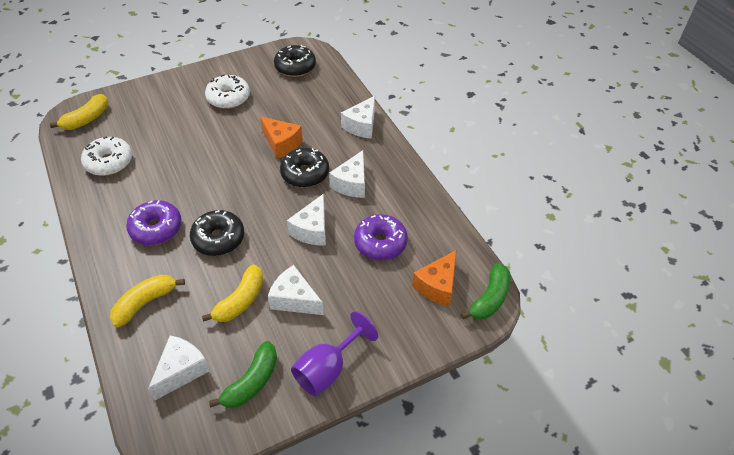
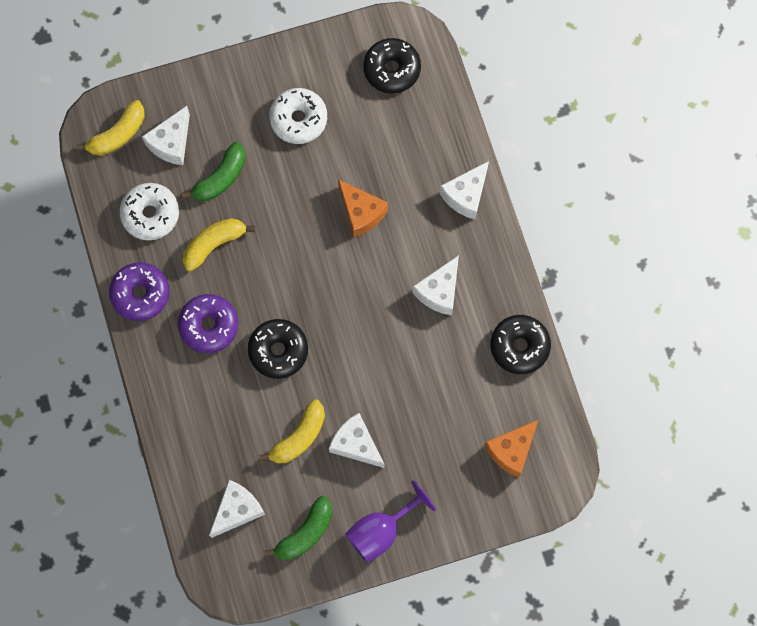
camera: 10 degrees right, 25 degrees up
yellow banana [110,274,185,327] -> yellow banana moved to [183,218,255,272]
black donut [280,148,329,188] -> black donut moved to [490,315,551,374]
white cheese [287,194,326,246] -> white cheese moved to [142,106,190,165]
purple donut [354,214,408,260] -> purple donut moved to [109,262,169,321]
green banana [461,263,511,320] -> green banana moved to [182,142,246,201]

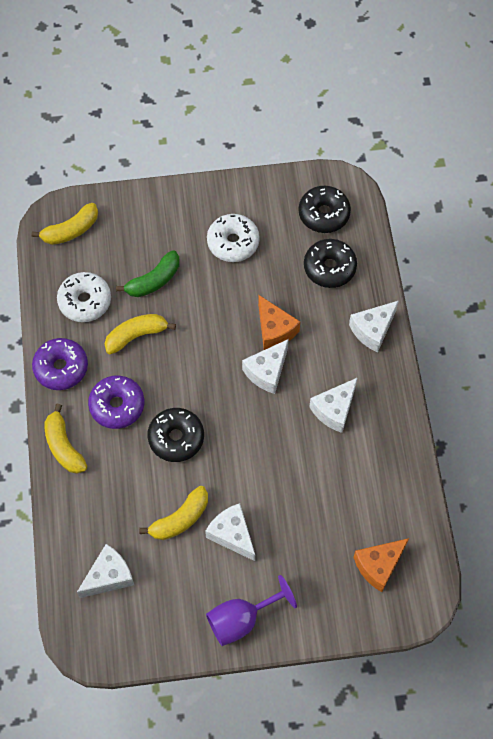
camera: 10 degrees right, 10 degrees down
white cheese [142,106,190,165] -> white cheese moved to [242,339,289,394]
green banana [265,496,332,560] -> none
black donut [490,315,551,374] -> black donut moved to [304,239,357,288]
none -> yellow banana [45,404,87,474]

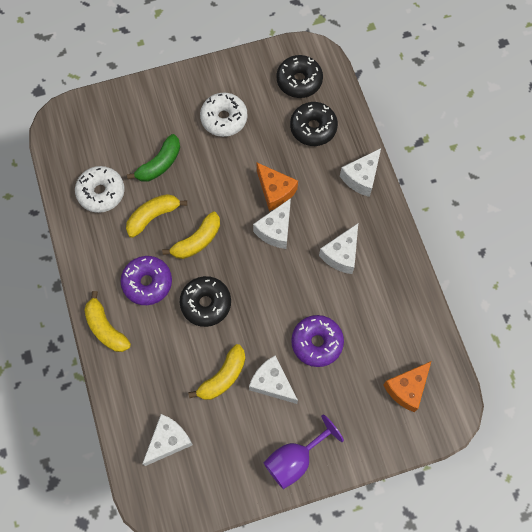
camera: 10 degrees left, 5 degrees up
yellow banana [31,203,98,245] -> yellow banana moved to [162,212,220,259]
purple donut [32,338,88,390] -> purple donut moved to [291,315,344,367]

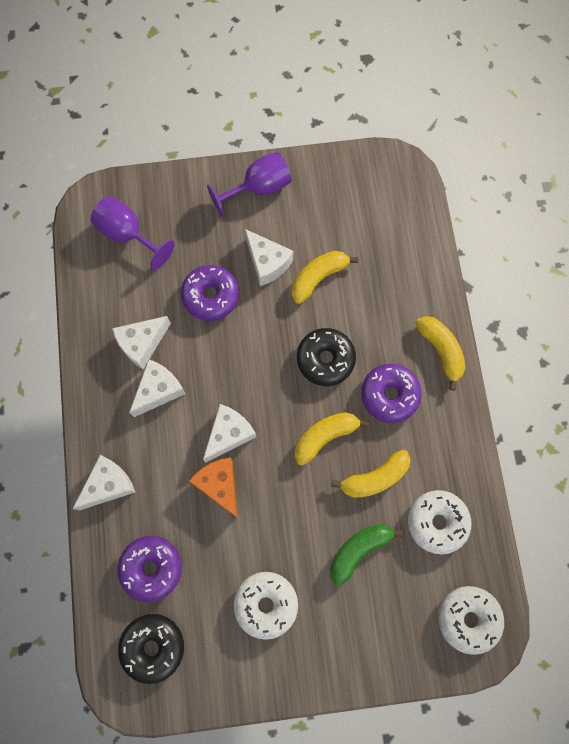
camera: 170 degrees left, 5 degrees up
white cheese [142,414,193,466] -> white cheese moved to [112,316,171,369]
black donut [290,102,338,146] -> purple donut [117,536,182,602]
orange cheese [383,361,431,412] -> purple goblet [91,196,175,270]
none -> white donut [438,586,504,655]

